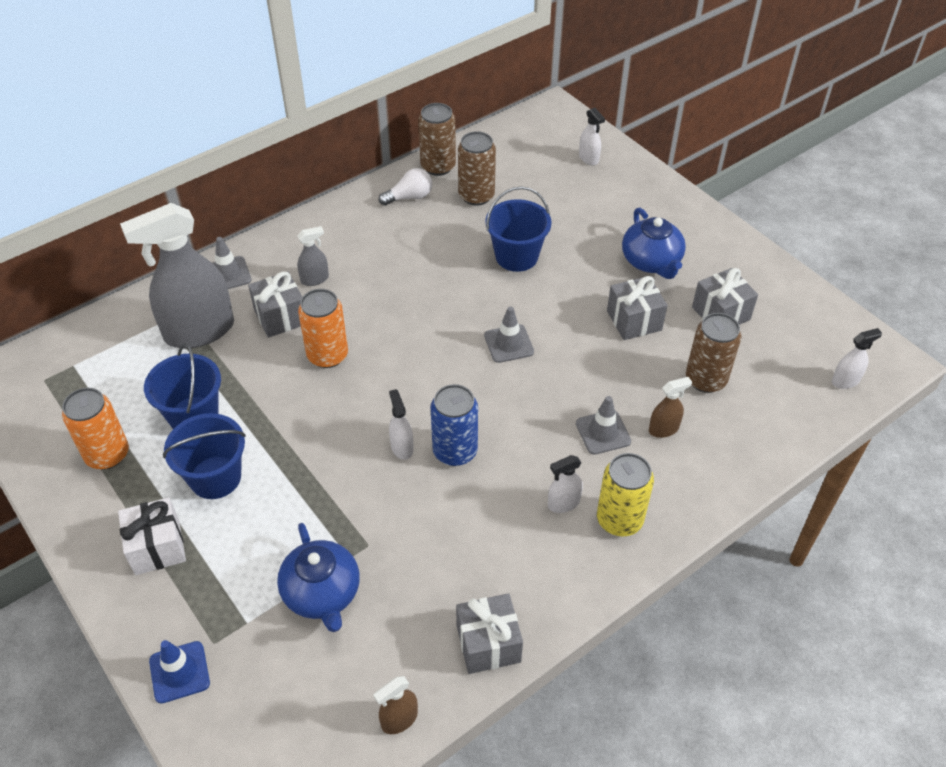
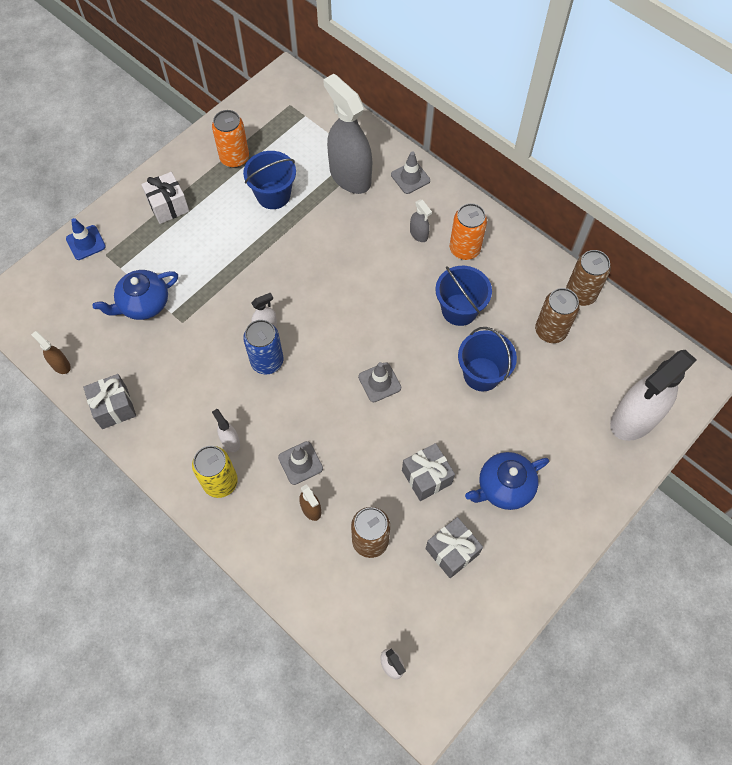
camera: 80 degrees right, 15 degrees up
blue bucket [163,413,246,499] -> blue bucket moved to [435,266,492,326]
grey gift [248,271,302,338] -> none
orange can [298,289,348,368] -> orange can moved to [450,203,487,260]
white light bulb [379,168,432,206] -> none
white spray bottle [579,108,605,165] -> white spray bottle [610,350,696,441], size x2.35

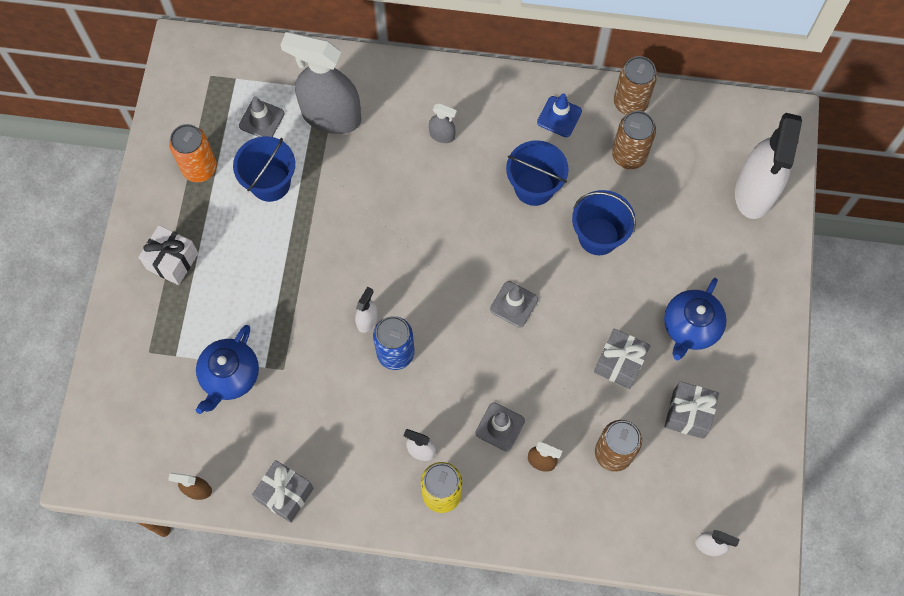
camera: 35 degrees left, 5 degrees up
blue traffic cone [66,218,106,260] -> blue traffic cone moved to [537,93,582,137]
grey traffic cone [391,151,430,194] -> grey traffic cone moved to [239,96,284,137]
orange can [450,203,487,260] -> none

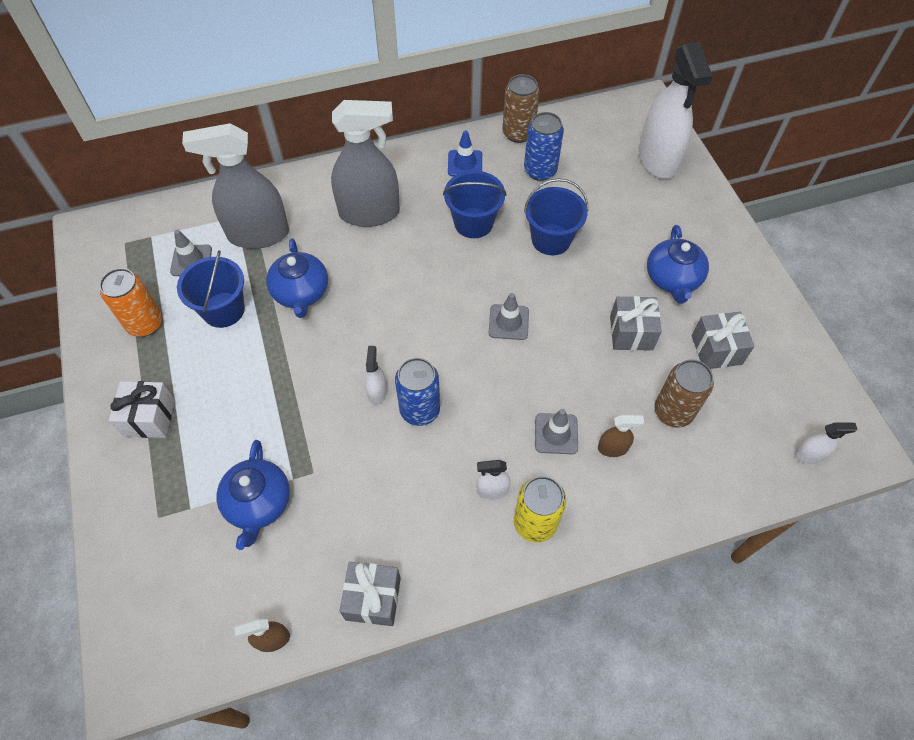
camera: 25 degrees left, 10 degrees down
grey spray bottle [429,104,457,143] -> grey spray bottle [331,100,400,227], size x2.35
brown can [612,111,656,169] -> blue can [524,112,564,181]
none -> blue teapot [266,238,328,318]

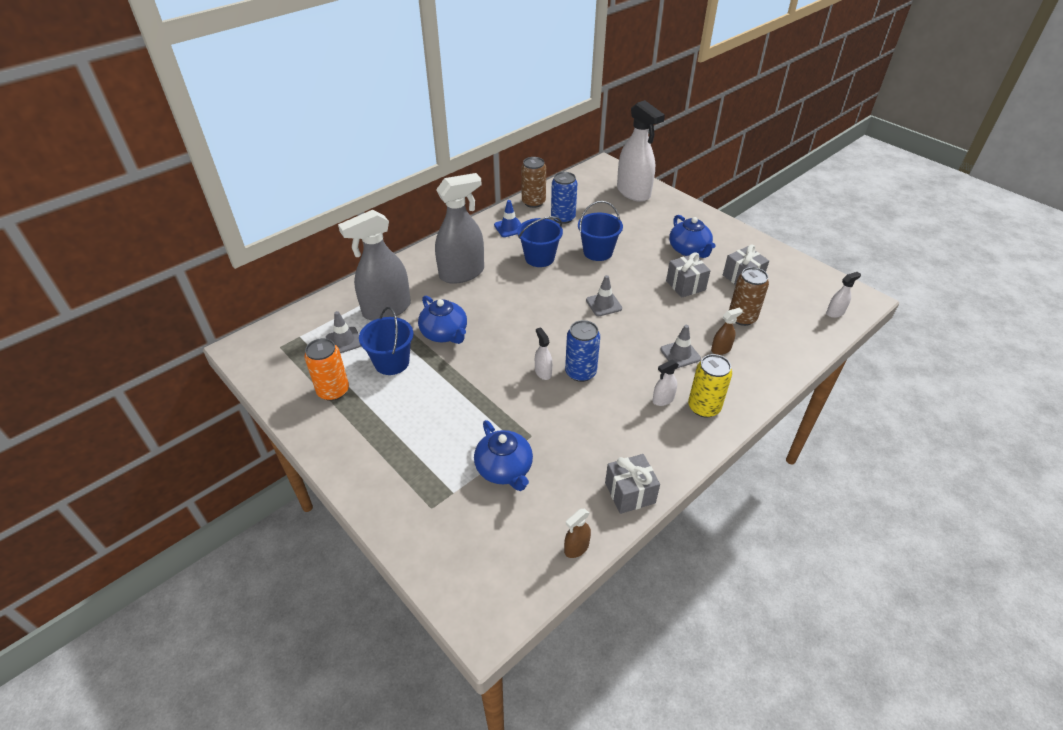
camera: 25 degrees left, 15 degrees down
white gift [109,381,175,438] -> none

